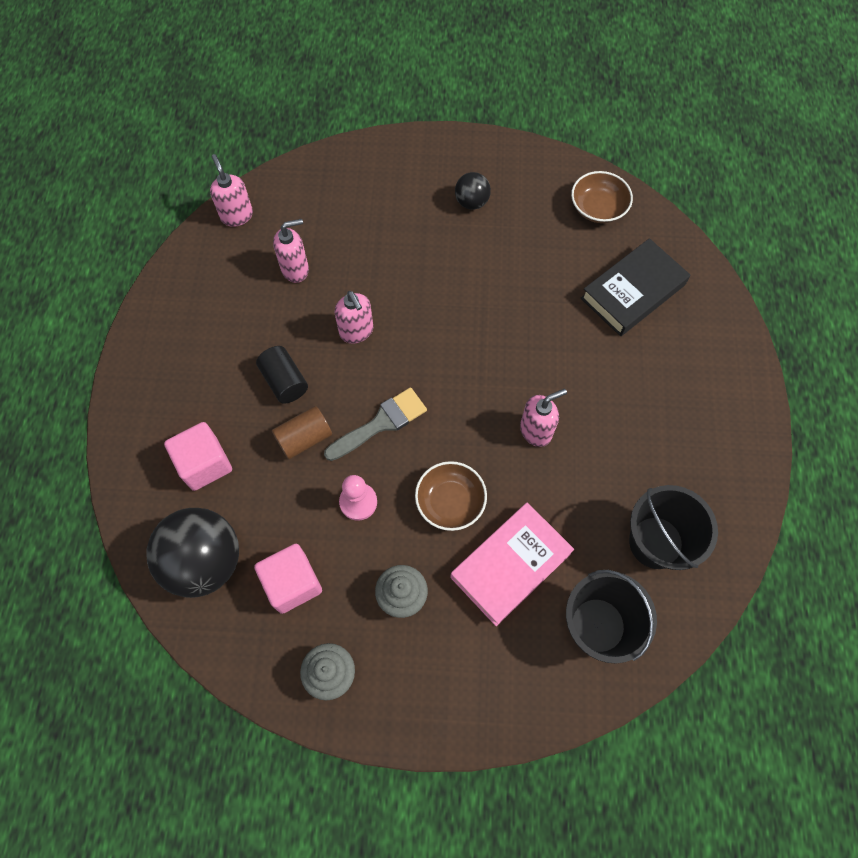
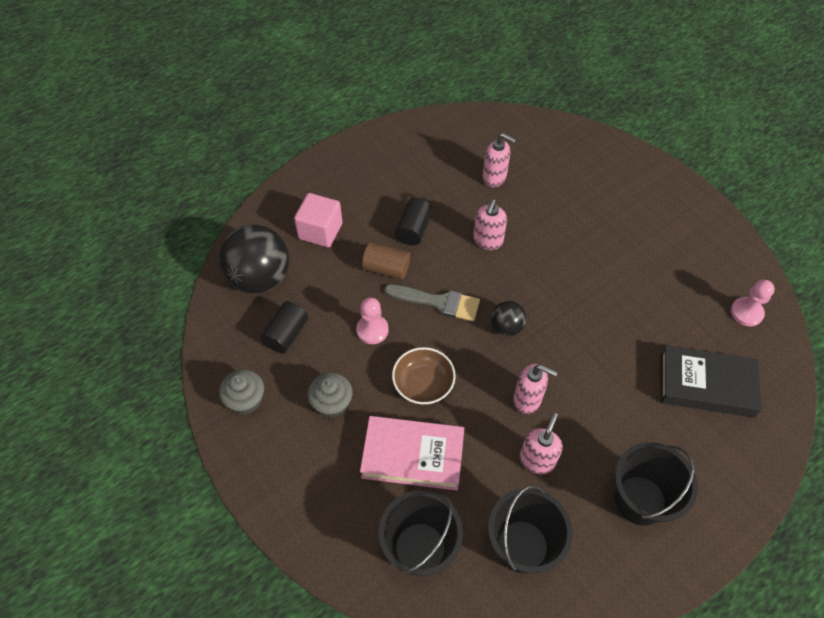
camera: 50 degrees right, 10 degrees down
pink soap dispenser [210,154,253,227] -> pink soap dispenser moved to [520,413,563,474]
pink cube [254,544,322,614] -> black cylinder [260,301,308,353]
black ball [455,172,491,210] -> black ball moved to [491,301,527,336]
brown bowl [571,171,633,223] -> pink pawn [731,280,775,326]
none -> black bucket [615,442,698,526]

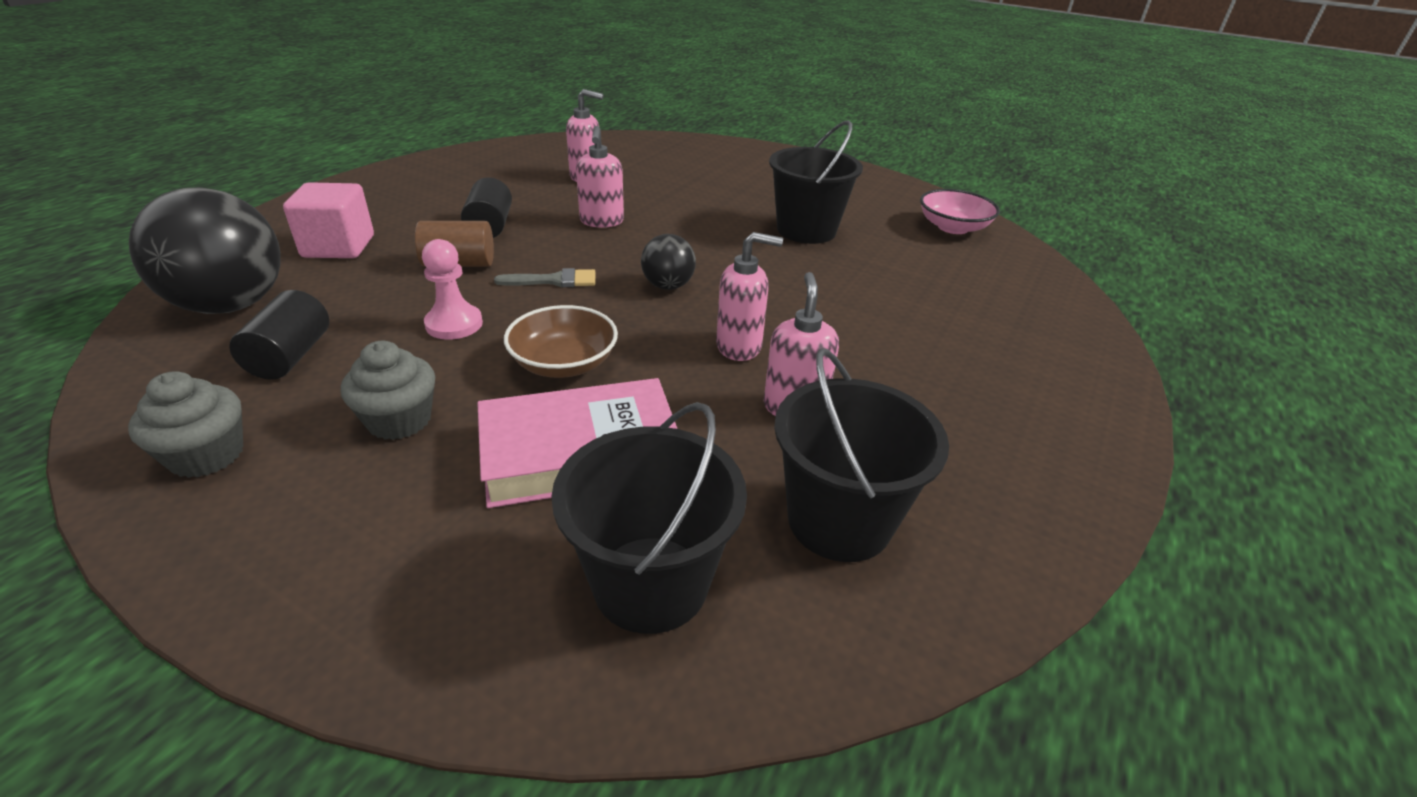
camera: 25 degrees left, 20 degrees down
grey brush [384,284,480,321] -> grey brush [494,268,595,287], size x0.66
black bucket [615,442,698,526] -> black bucket moved to [769,120,863,244]
black book [660,345,762,418] -> none
pink pawn [731,280,775,326] -> pink bowl [920,189,1000,234]

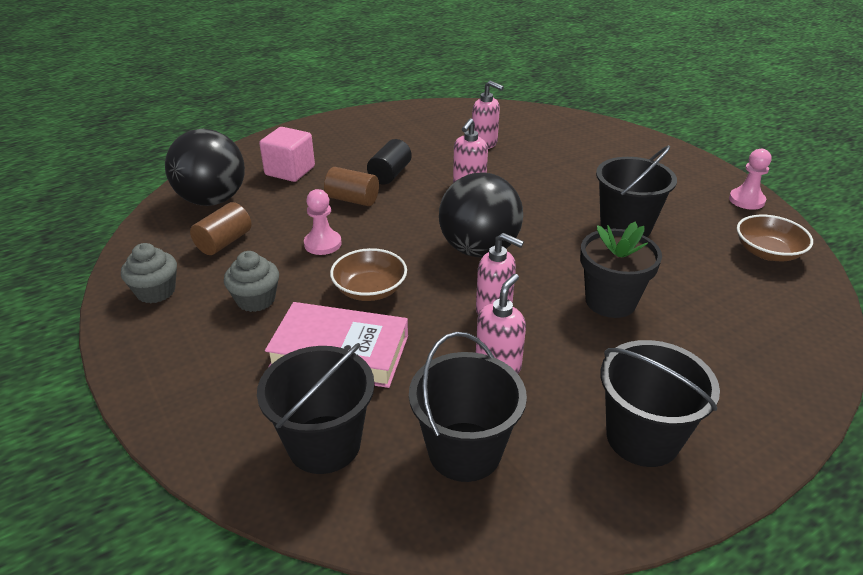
camera: 30 degrees right, 0 degrees up
black cylinder [229,290,329,380] -> brown cylinder [190,202,251,255]
grey brush [494,268,595,287] -> none
black ball [641,234,696,290] -> black ball [439,172,523,257], size x1.99
pink bowl [920,189,1000,234] -> brown bowl [737,215,813,261]
none -> black flower pot [580,222,662,318]
none -> black bucket [600,340,720,467]
none -> pink pawn [729,149,772,210]

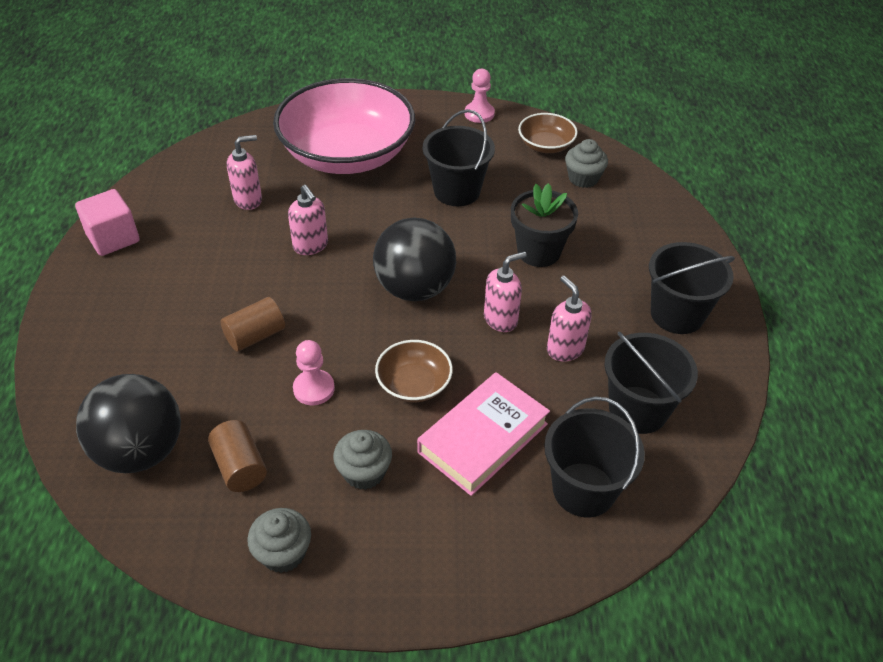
camera: 60 degrees left, 10 degrees up
pink cube [259,127,315,182] -> pink cube moved to [75,189,140,256]
black cylinder [367,139,412,184] -> none
none -> pink bowl [273,78,415,174]
none -> grey cupcake [565,139,608,188]

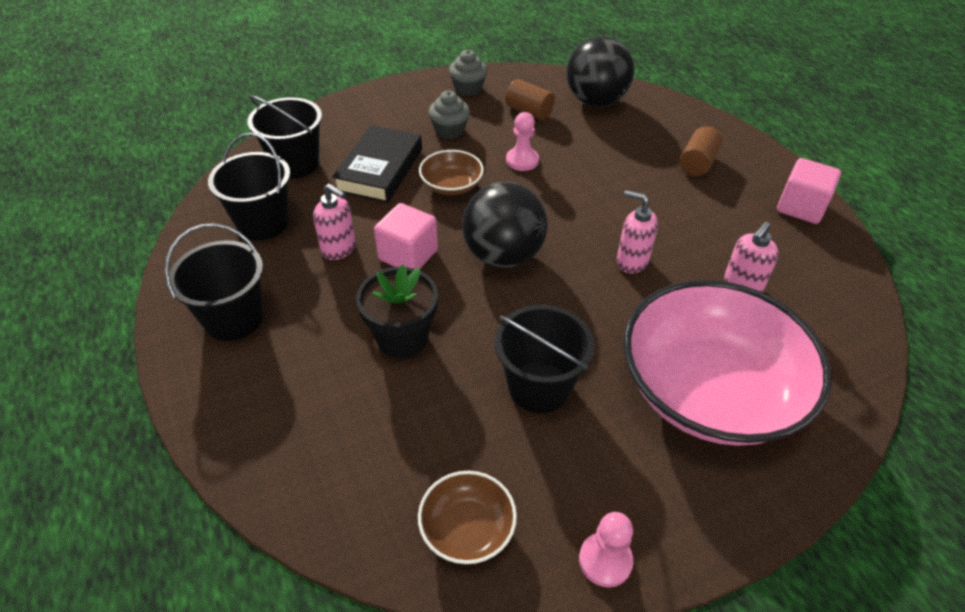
camera: 155 degrees right, 0 degrees up
brown cylinder [220,297,285,352] -> brown cylinder moved to [680,126,723,176]
pink book [417,372,550,496] -> black book [332,125,422,203]
pink soap dispenser [484,252,527,332] -> pink cube [374,203,438,269]
grey cupcake [565,139,608,188] -> none

